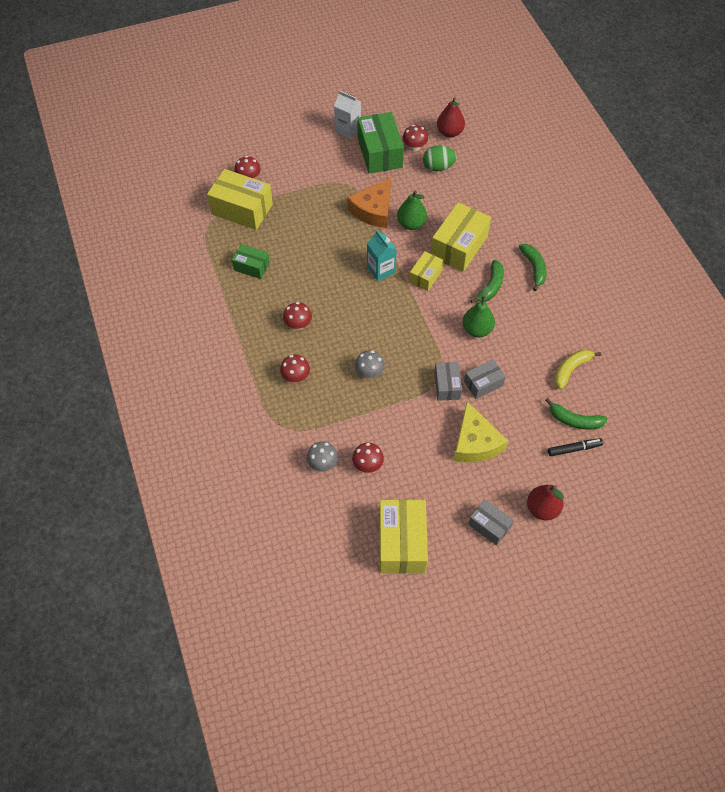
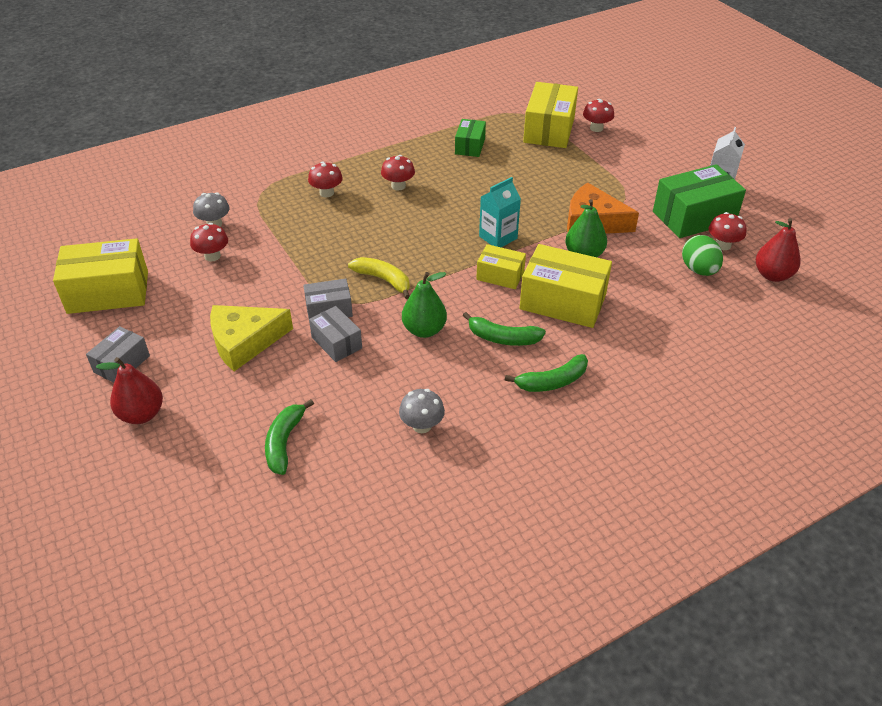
camera: 80 degrees right, 15 degrees down
grey mushroom [355,350,385,378] -> grey mushroom moved to [399,389,445,433]
black marker [548,438,603,456] -> none
yellow banana [555,349,601,389] -> yellow banana moved to [348,257,410,299]

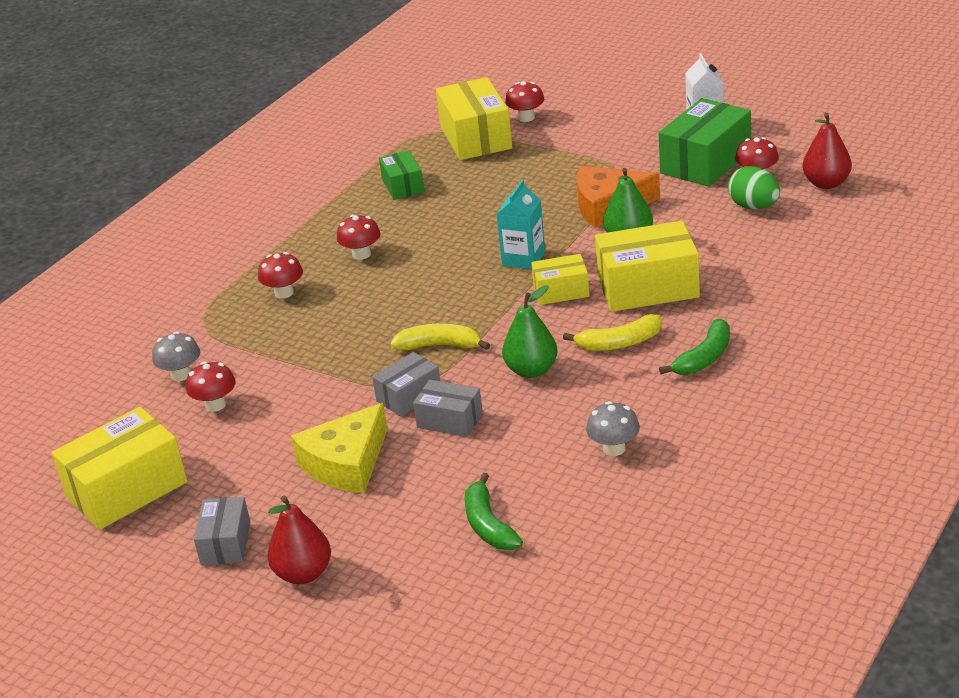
camera: 25 degrees left, 10 degrees down
green banana [463,312,546,346] -> yellow banana [563,314,662,351]

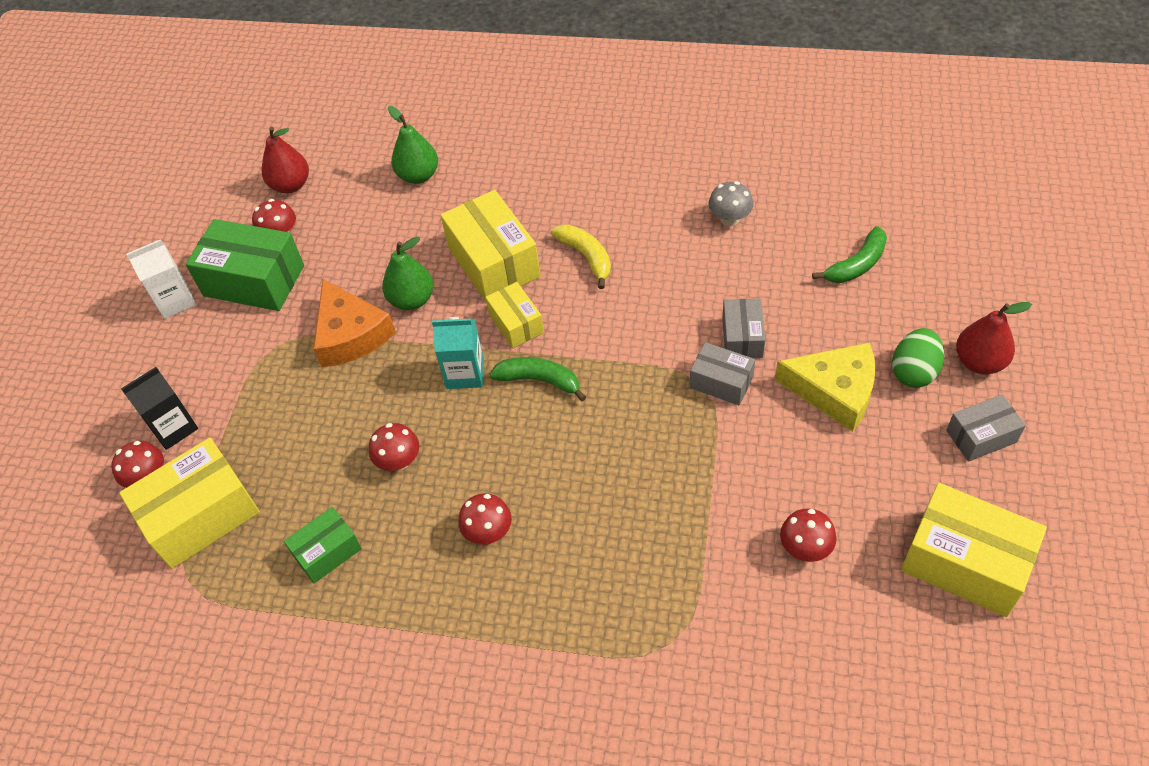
camera: 110 degrees left, 20 degrees up
grey mushroom [152,331,200,381] -> none
red mushroom [258,252,303,299] -> red mushroom moved to [369,423,419,471]
yellow banana [390,324,490,350] -> none
green pear [502,285,557,378] -> green pear moved to [388,106,438,184]
green banana [659,319,730,375] -> green banana moved to [490,357,586,401]
green egg [728,166,780,209] -> green egg moved to [892,328,944,388]
none -> black carton [121,367,198,450]

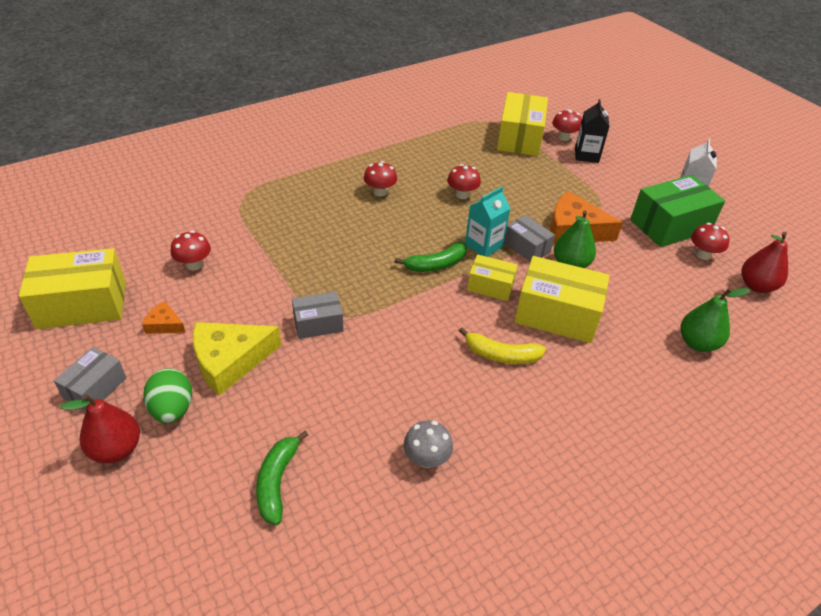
camera: 130 degrees right, 10 degrees down
green box [284,507,362,583] -> none
grey box [722,299,765,359] -> grey box moved to [504,215,555,262]
none -> orange cheese [142,301,186,334]

